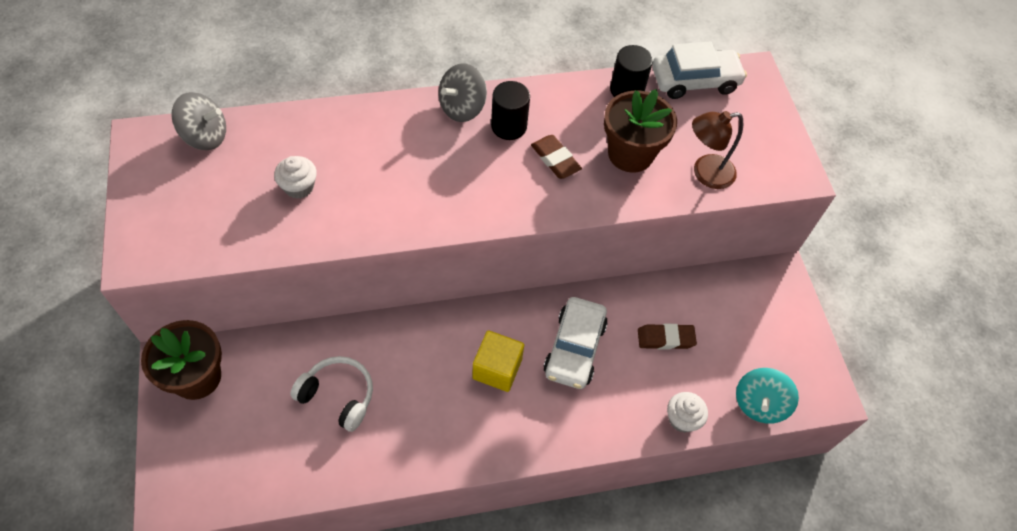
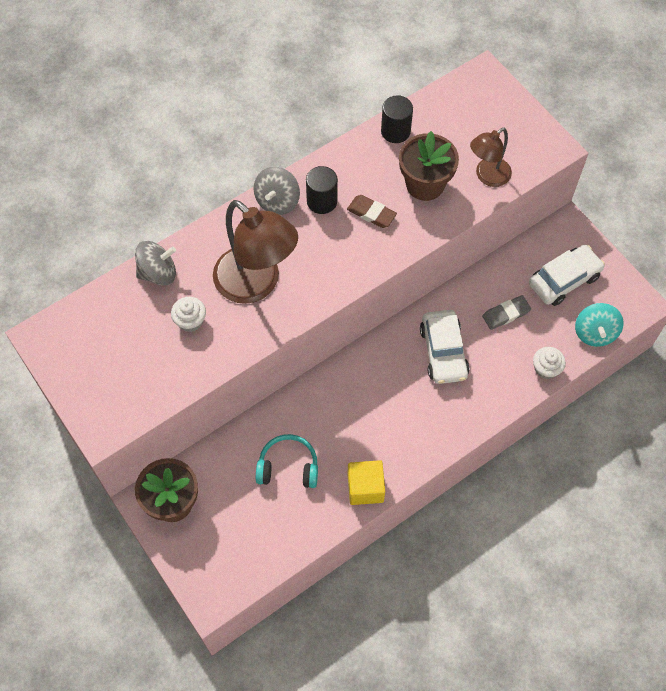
camera: 20 degrees left, 5 degrees up
grey spinning top [171,92,226,150] -> grey spinning top moved to [135,241,176,286]
white headphones [290,356,373,432] -> turquoise headphones [256,434,318,488]
yellow cube [472,330,524,392] -> yellow cube moved to [347,460,385,505]
brown eraser [638,324,697,349] -> grey eraser [482,295,531,330]
white car [652,41,747,99] -> white car moved to [529,245,605,306]
none -> brown lamp [213,200,298,304]

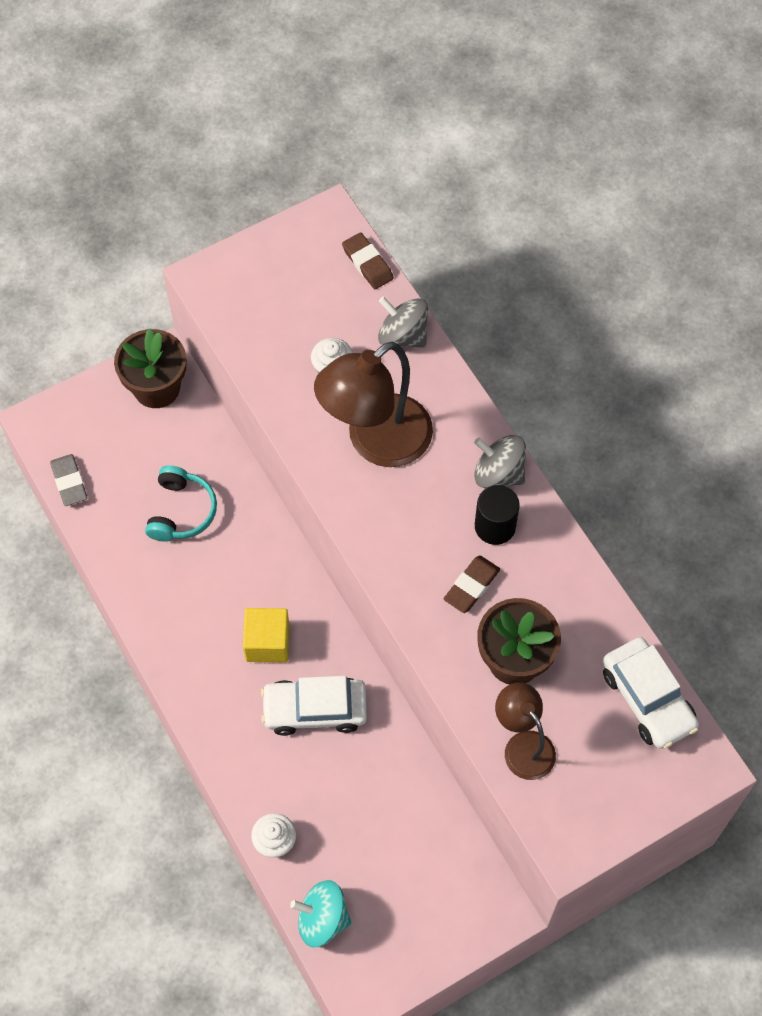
camera: 95 degrees right, 0 degrees up
grey spinning top [135,241,176,286] -> grey spinning top turned 135 degrees clockwise [378,297,428,348]
yellow cube [347,460,385,505] -> yellow cube moved to [243,608,289,662]
black cylinder [381,95,413,143] -> none
grey eraser [482,295,531,330] -> grey eraser moved to [50,454,88,506]
white car [529,245,605,306] -> white car moved to [603,637,699,749]
none -> brown eraser [342,232,394,289]

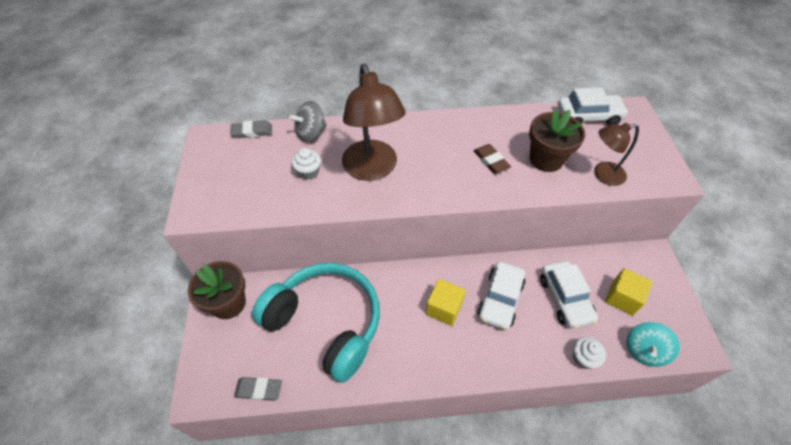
camera: 65 degrees left, 10 degrees down
turquoise headphones [145,465,217,542] -> turquoise headphones [252,263,380,383], size x2.10
brown eraser [342,232,394,289] -> grey eraser [230,120,272,138]
grey spinning top [474,435,526,489] -> none
black cylinder [475,485,520,545] -> none
none -> white car [540,261,598,329]
none -> yellow cube [605,268,652,316]

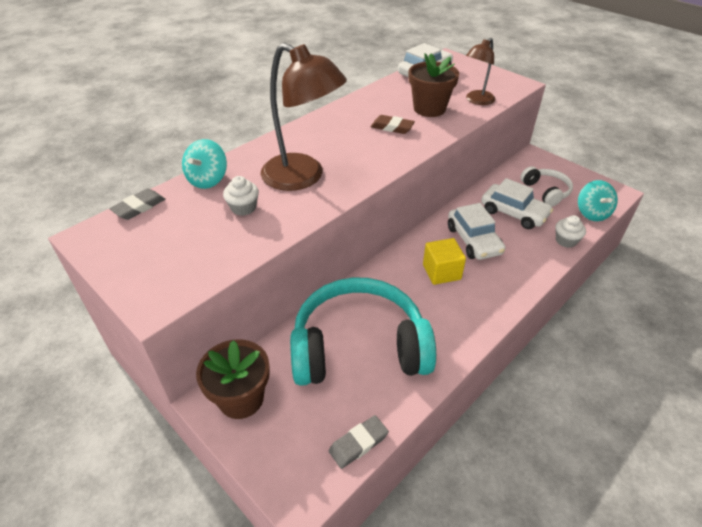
camera: 40 degrees left, 10 degrees down
grey spinning top [289,101,327,142] -> turquoise spinning top [182,139,227,189]
yellow cube [605,268,652,316] -> white headphones [520,166,573,207]

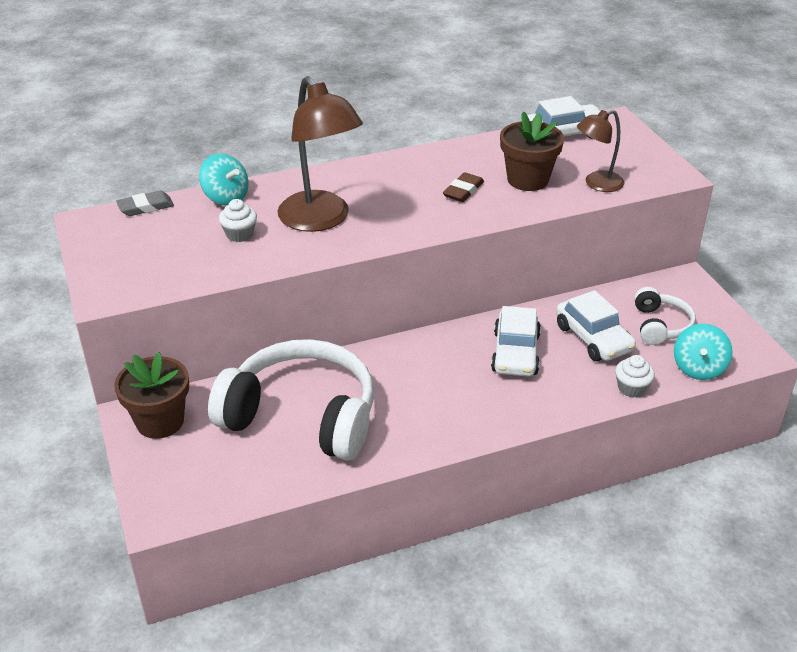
camera: 25 degrees right, 5 degrees down
turquoise spinning top [182,139,227,189] -> turquoise spinning top turned 90 degrees counterclockwise [199,153,248,206]
turquoise headphones [290,277,436,386] -> white headphones [208,339,374,461]
grey eraser [328,415,389,469] -> none
brown eraser [371,115,415,134] -> brown eraser turned 75 degrees clockwise [443,172,484,202]
yellow cube [423,238,466,285] -> none

